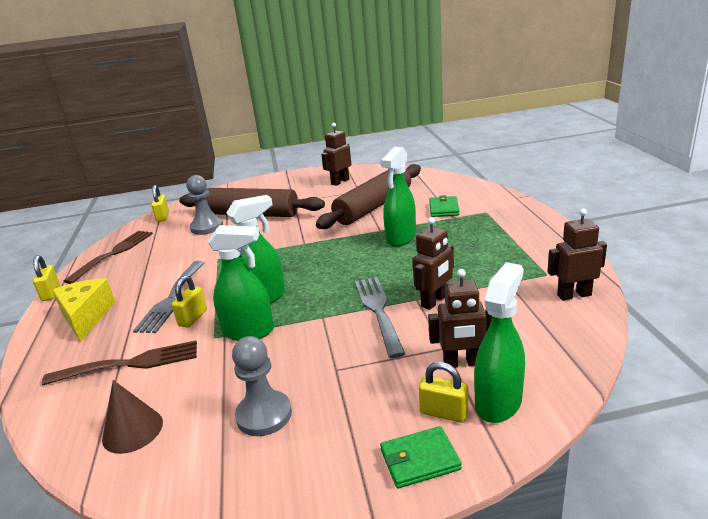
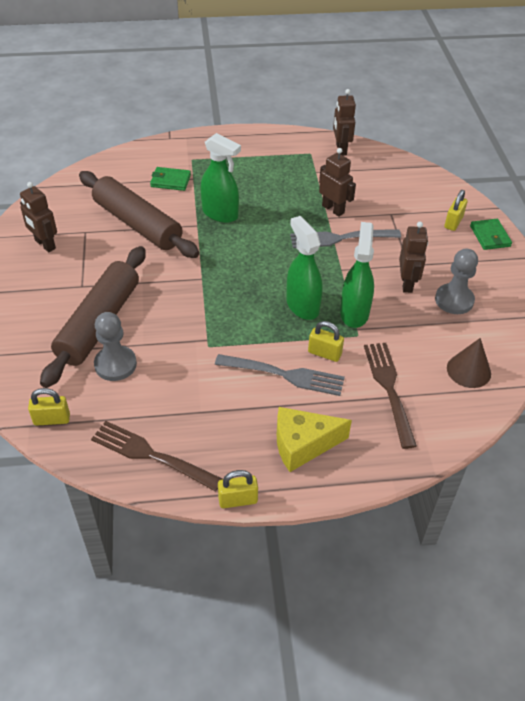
camera: 90 degrees left, 20 degrees up
brown robot [428,269,492,368] -> brown robot moved to [399,222,428,293]
green spray bottle [474,262,525,423] -> none

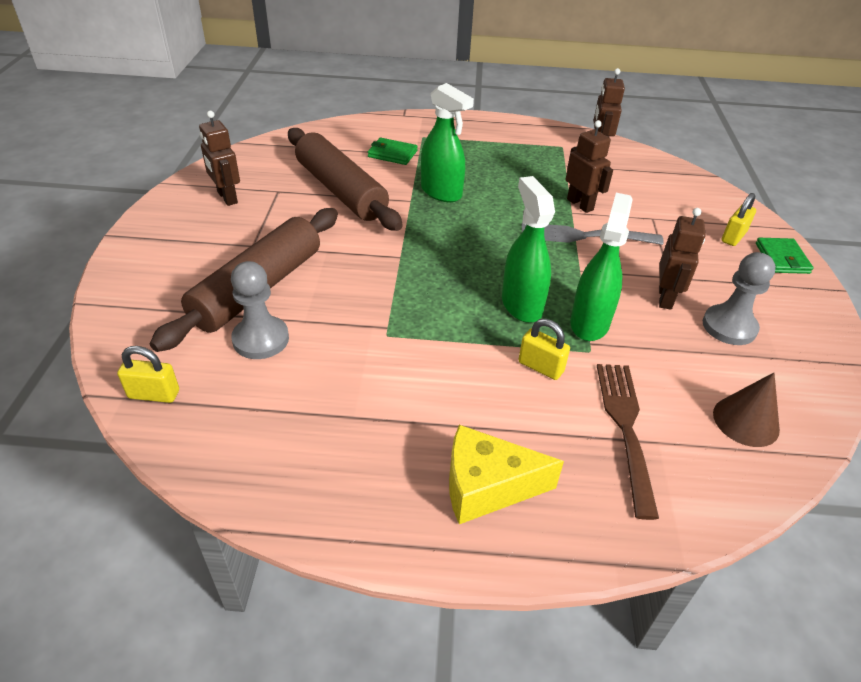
camera: 10 degrees right, 5 degrees down
brown fork [91,421,223,492] -> none
grey fork [215,354,345,396] -> none
yellow padlock [218,470,258,508] -> none

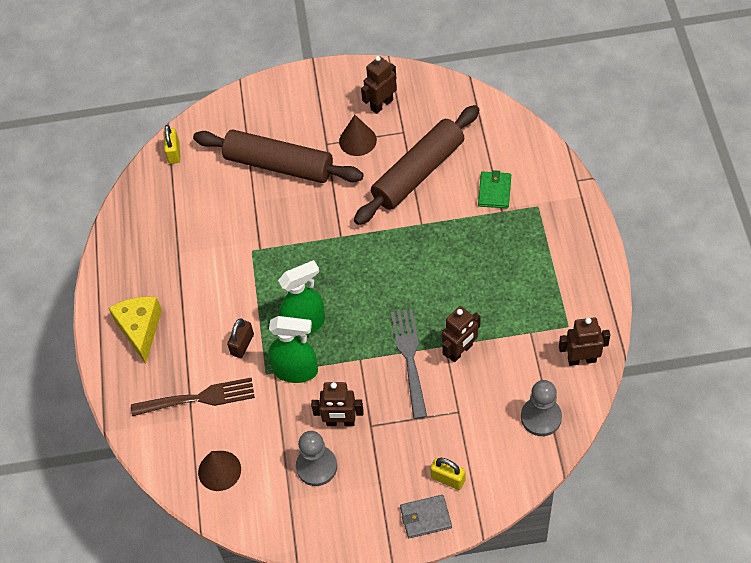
camera: 85 degrees right, 15 degrees up
grey pawn [231,261,289,359] -> grey pawn moved to [521,380,562,436]
green spray bottle [421,83,474,202] -> none
yellow padlock [518,319,570,380] -> brown padlock [227,318,254,358]
green wallet [756,238,814,274] -> grey wallet [400,495,452,538]
none -> brown cone [339,115,377,156]

